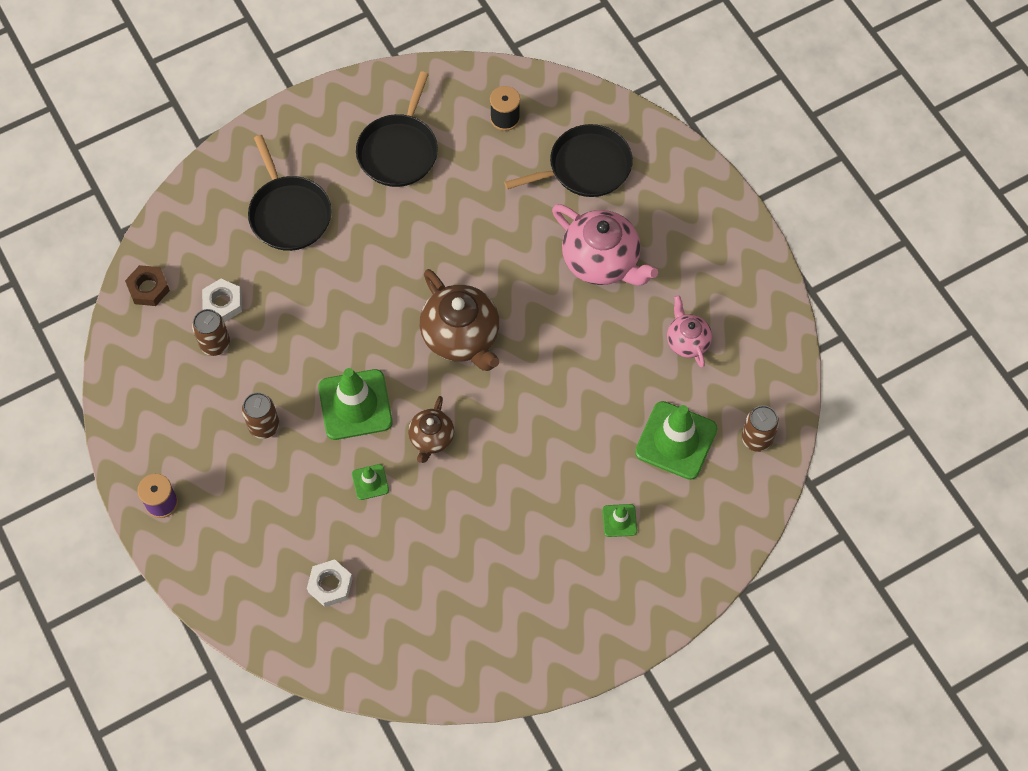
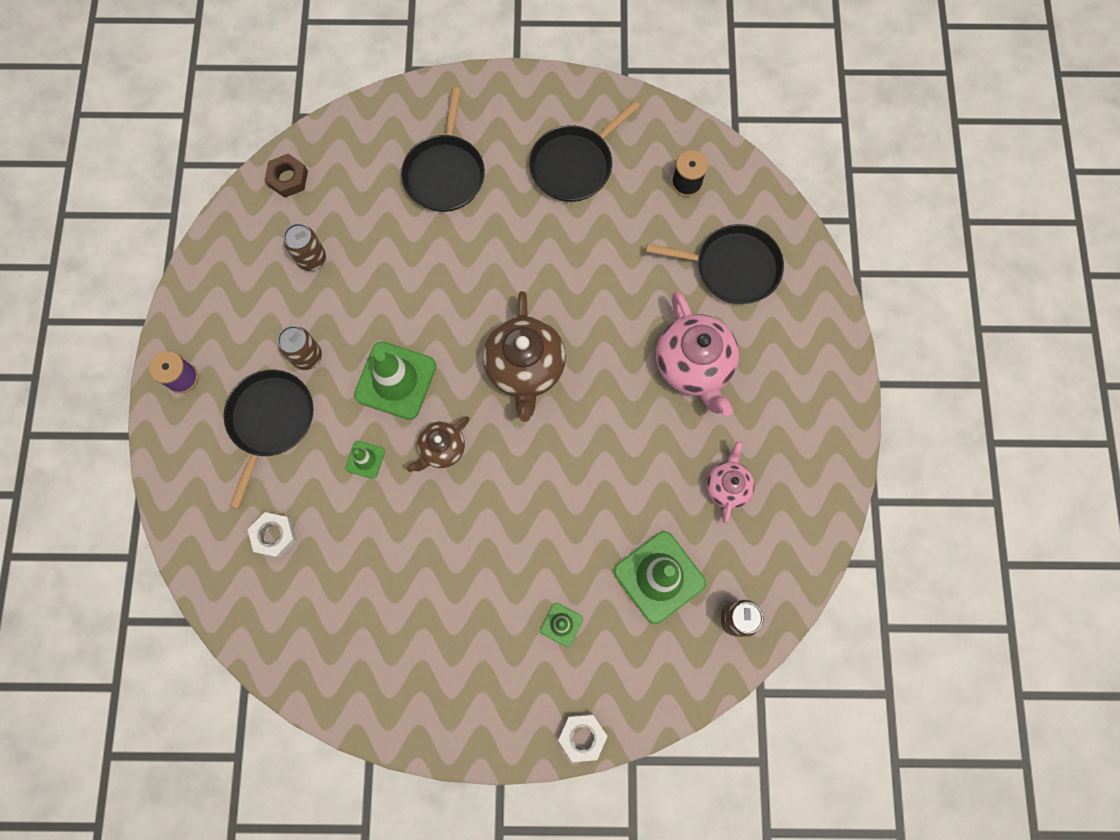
camera: 30 degrees right, 10 degrees up
white nut [202,279,242,322] -> white nut moved to [558,714,608,762]
none -> black pan [224,370,313,509]

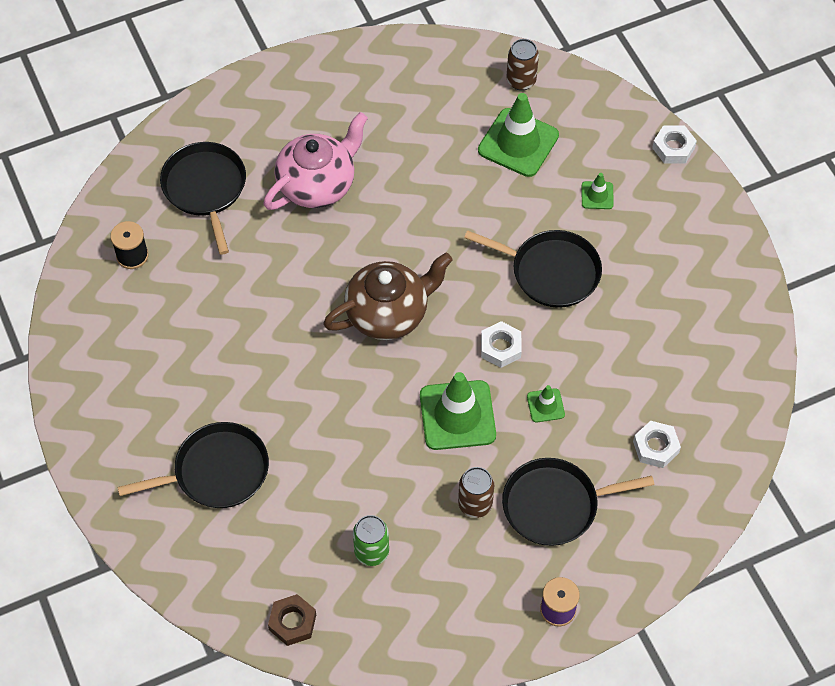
camera: 115 degrees left, 15 degrees down
brown can [284,223,326,271] -> green can [353,515,389,566]
brown teapot [407,416,469,472] -> white nut [481,321,522,368]
black pan [529,100,640,202] -> black pan moved to [464,230,602,308]
pink teapot [706,441,755,523] -> none

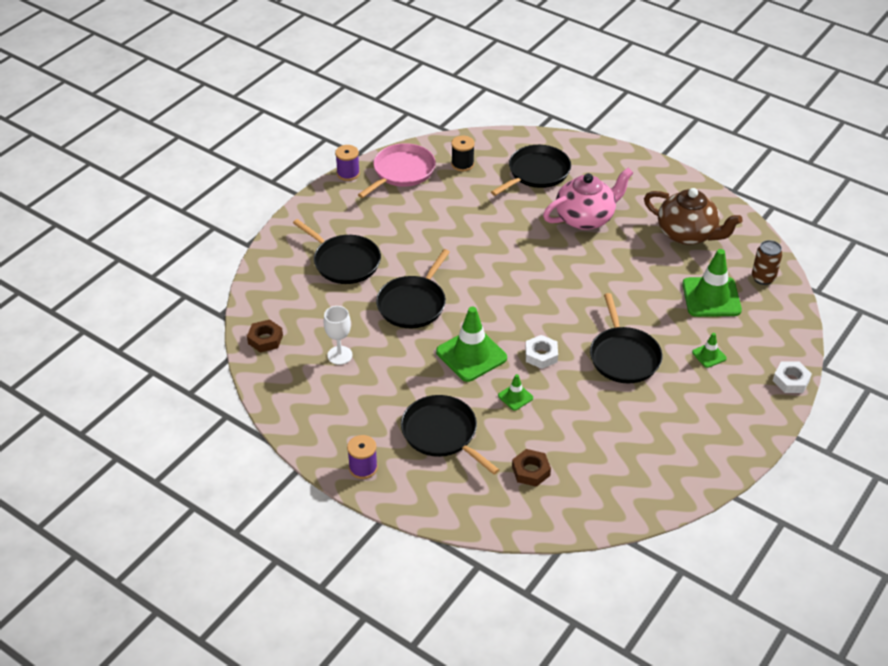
camera: 60 degrees right, 15 degrees down
pink teapot [263,112,368,210] -> pink teapot turned 45 degrees counterclockwise [543,168,633,230]
brown teapot [323,253,453,340] -> brown teapot moved to [644,188,743,245]
green can [353,515,389,566] -> white goblet [324,306,352,365]
brown can [458,467,494,518] -> none
white nut [633,421,681,468] -> brown nut [512,449,551,487]
none -> purple spool [335,145,360,181]
none -> pink pan [358,143,436,198]
none -> black pan [376,249,450,328]

